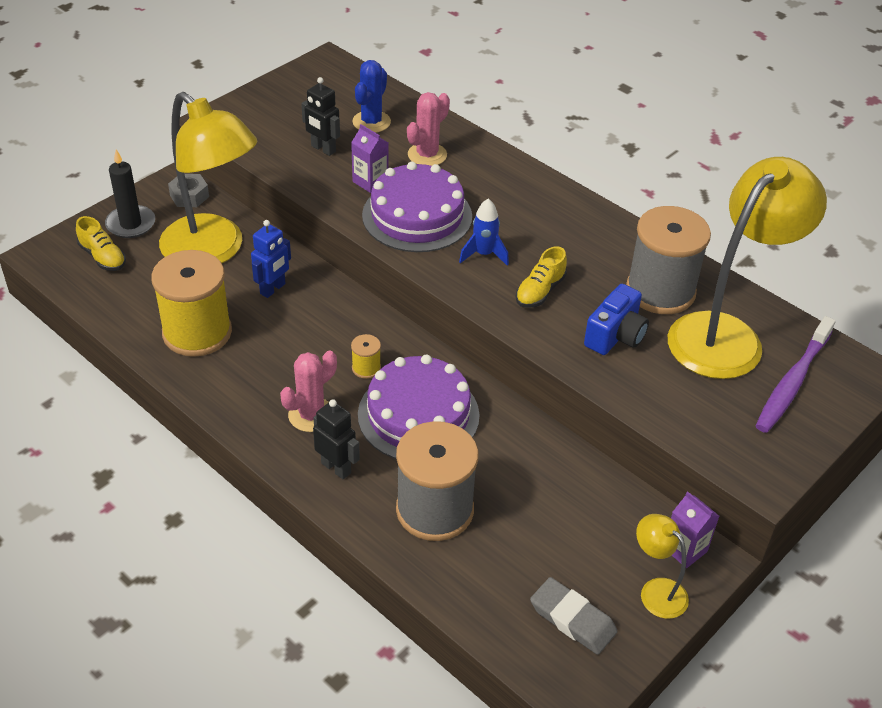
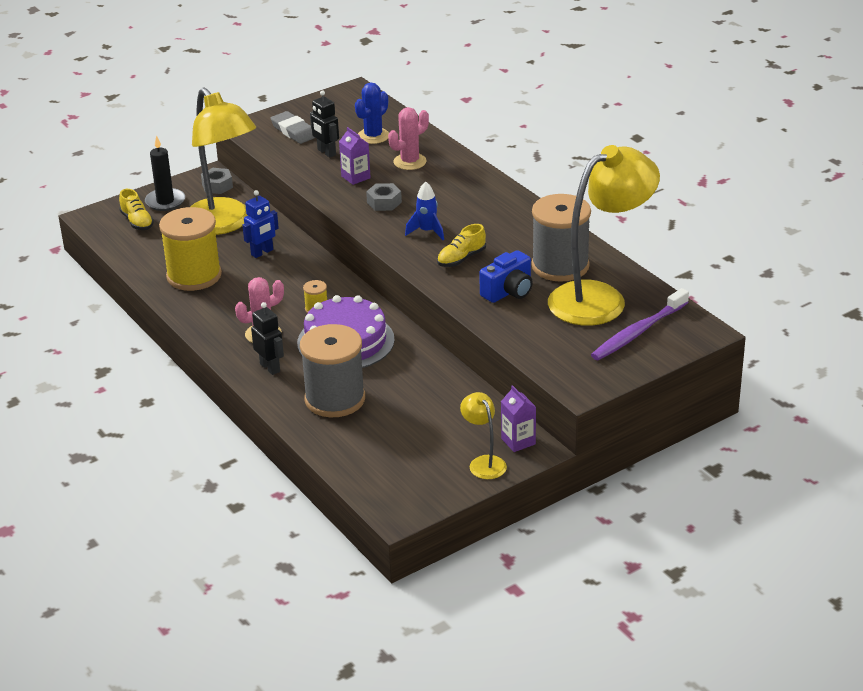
camera: 15 degrees right, 10 degrees down
purple cake [362,162,472,252] -> grey nut [366,183,402,211]
grey eraser [530,577,617,655] -> grey eraser moved to [270,111,315,144]

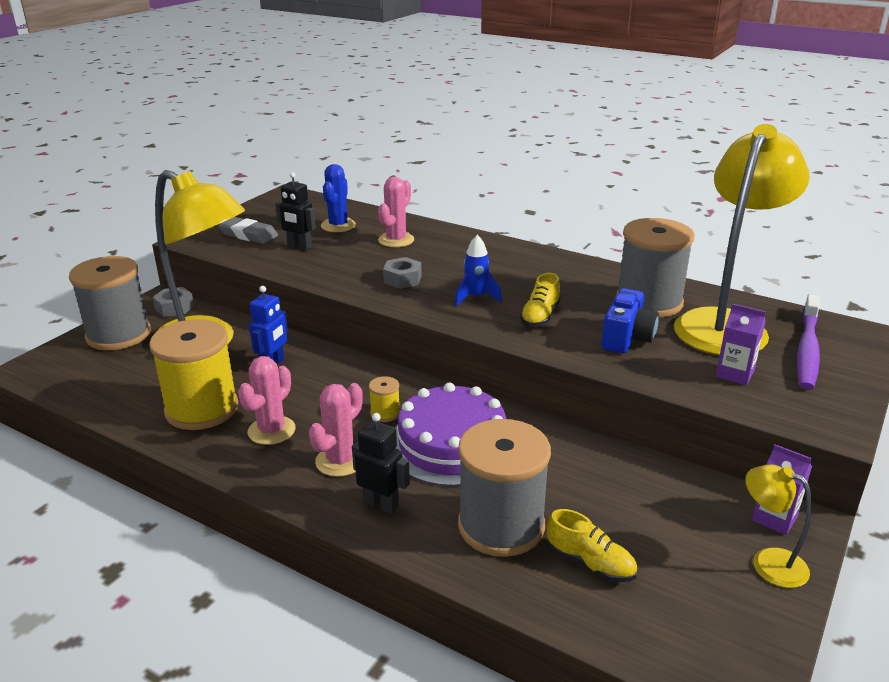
camera: 25 degrees left, 5 degrees down
yellow shoe [119,189,154,230] -> yellow shoe moved to [547,509,637,582]
black candle [145,135,185,211] -> grey spool [69,256,151,350]
purple carton [339,127,371,185] -> purple carton moved to [716,304,766,385]
none -> pink cactus [238,356,296,445]

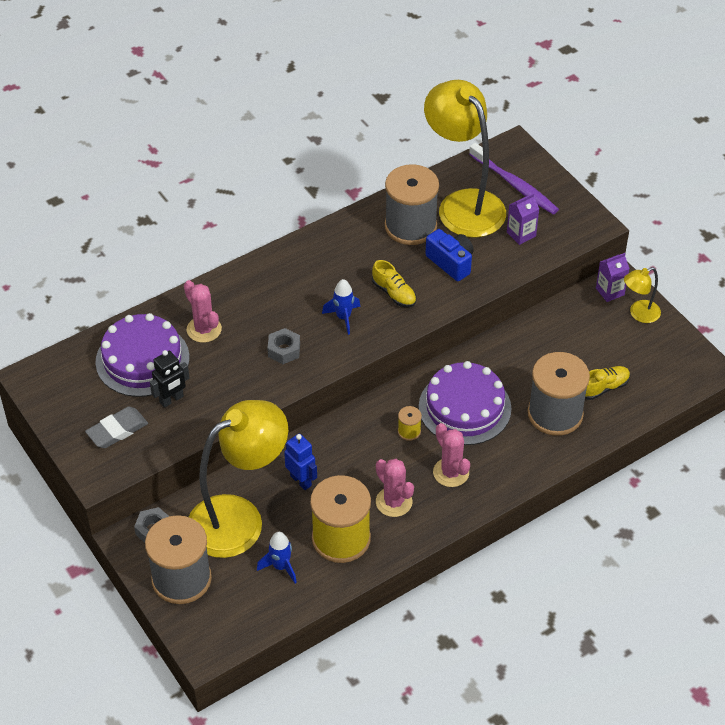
camera: 65 degrees left, 20 degrees up
blue cactus [321,164,356,232] -> purple cake [95,313,190,397]
black robot [352,413,410,514] -> none
none -> blue rocket [257,532,297,583]

